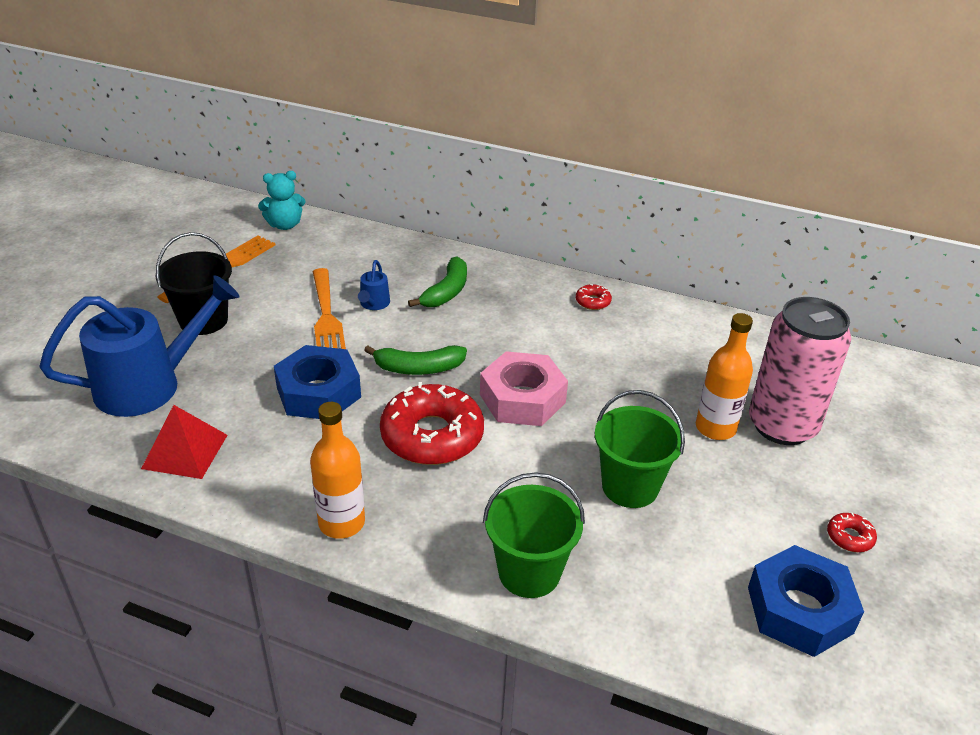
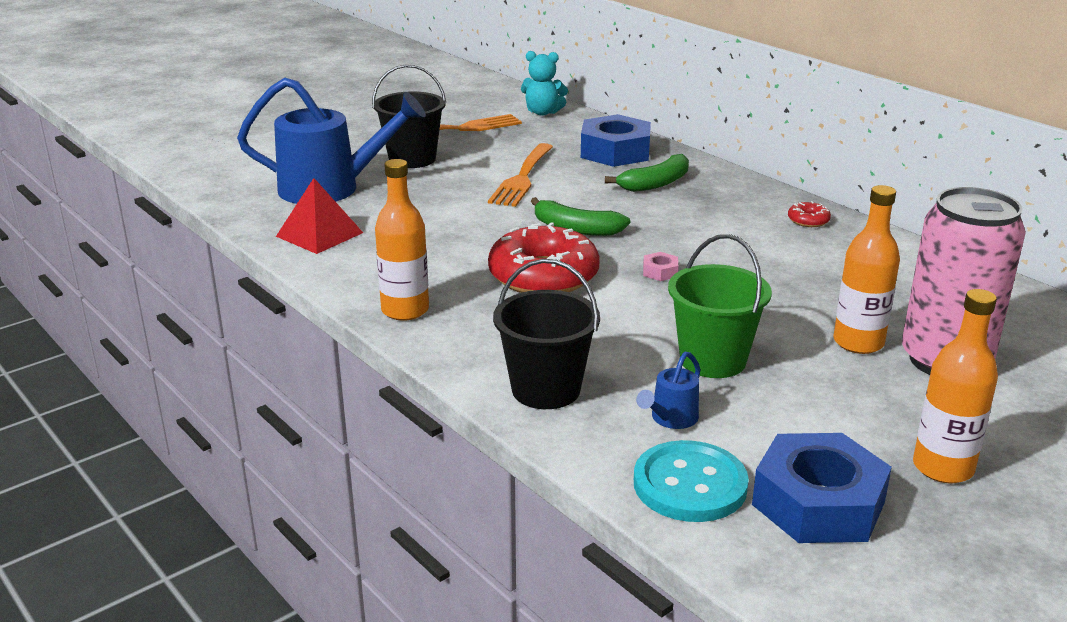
camera: 30 degrees right, 10 degrees down
blue nut [274,345,361,419] -> blue nut moved to [581,114,651,167]
blue watering can [358,260,390,310] -> blue watering can moved to [636,352,700,429]
pink nut [480,351,568,426] -> pink nut [643,252,678,281], size x0.41
green bucket [483,472,585,598] -> black bucket [493,259,600,409]
red donut [827,513,877,552] -> orange bottle [913,289,998,483]
none -> turquoise button [634,440,749,522]

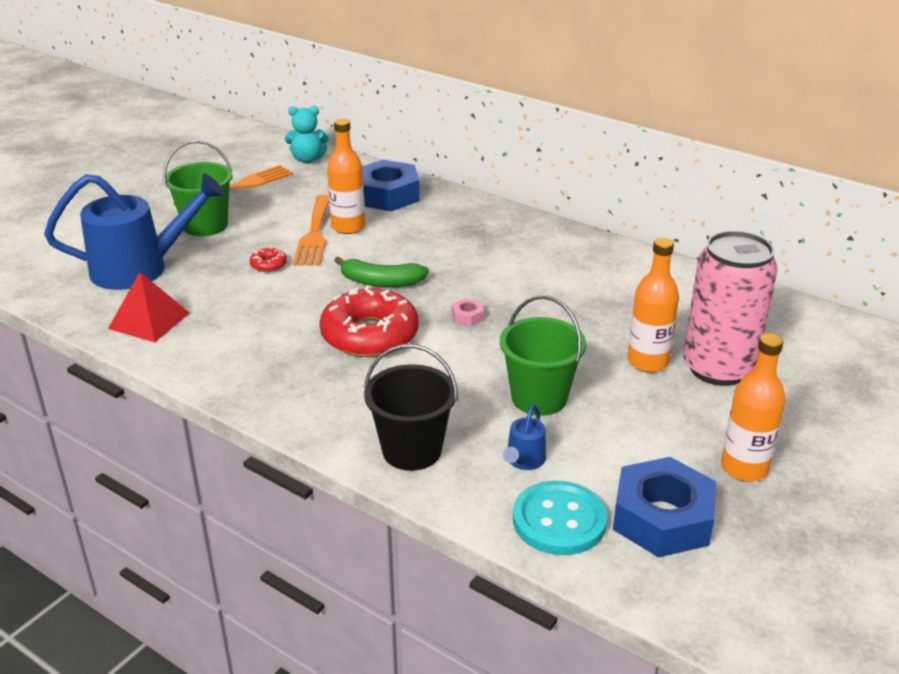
camera: 15 degrees left, 5 degrees up
black bucket [372,64,446,168] -> green bucket [163,140,233,236]
orange bottle [375,159,429,321] -> orange bottle moved to [327,119,365,234]
green banana [605,154,689,192] -> none
red donut [788,201,831,227] -> red donut moved to [250,247,287,272]

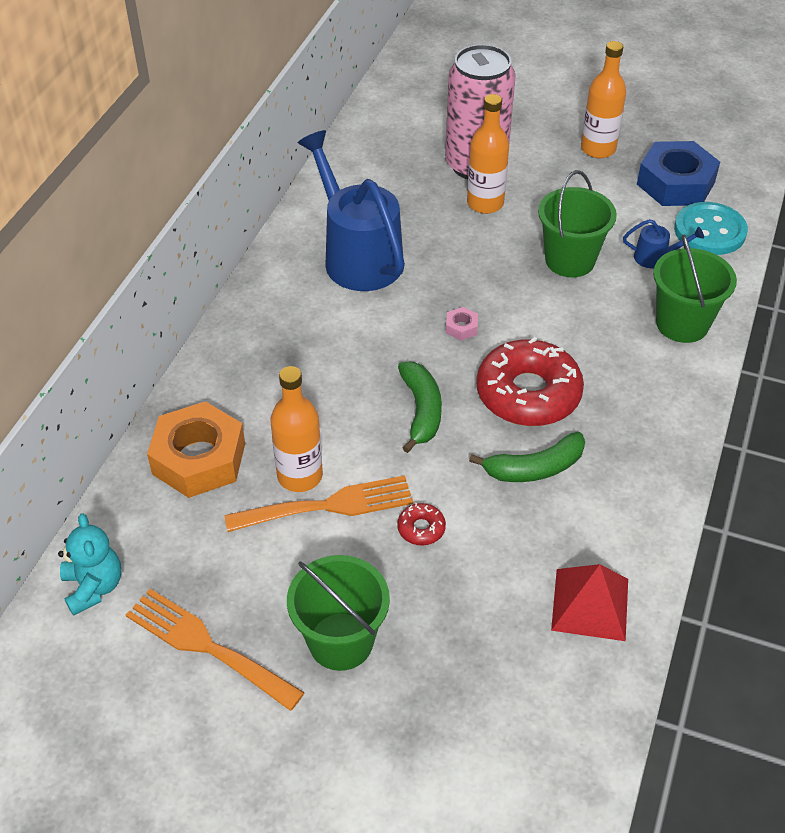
camera: 105 degrees left, 15 degrees up
blue watering can [44,173,225,290] -> blue watering can moved to [298,130,405,291]
blue nut [362,160,420,211] -> orange nut [147,401,245,498]
black bucket [364,344,458,471] -> green bucket [653,235,737,343]
none -> green banana [469,432,585,482]

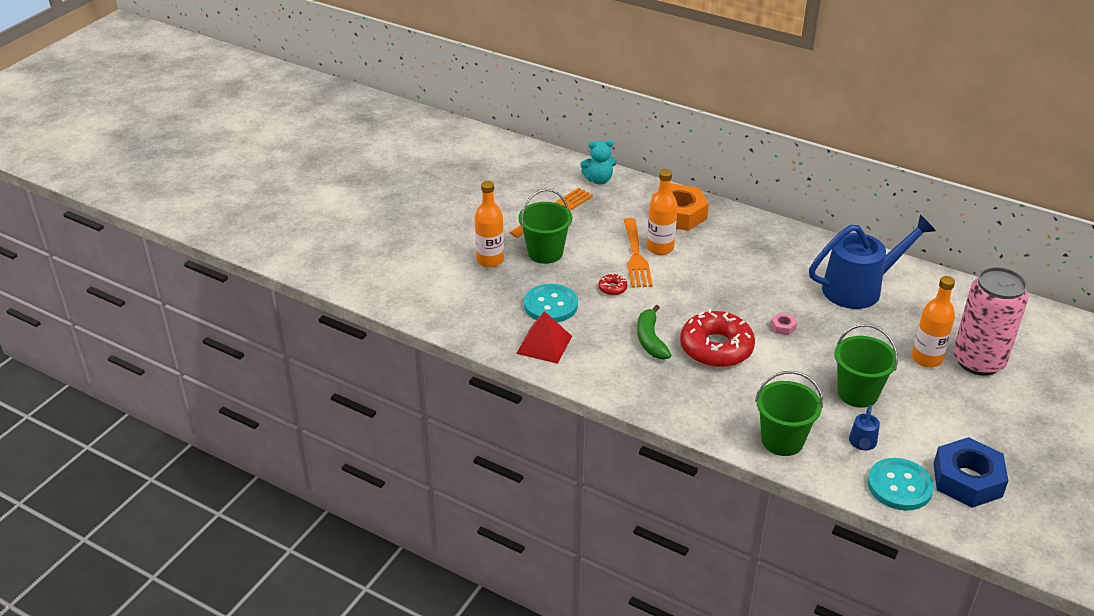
camera: 100 degrees right, 10 degrees down
green banana [398,362,442,453] -> none
orange bottle [581,41,626,158] -> orange bottle moved to [475,181,504,268]
none -> turquoise button [524,284,578,322]

